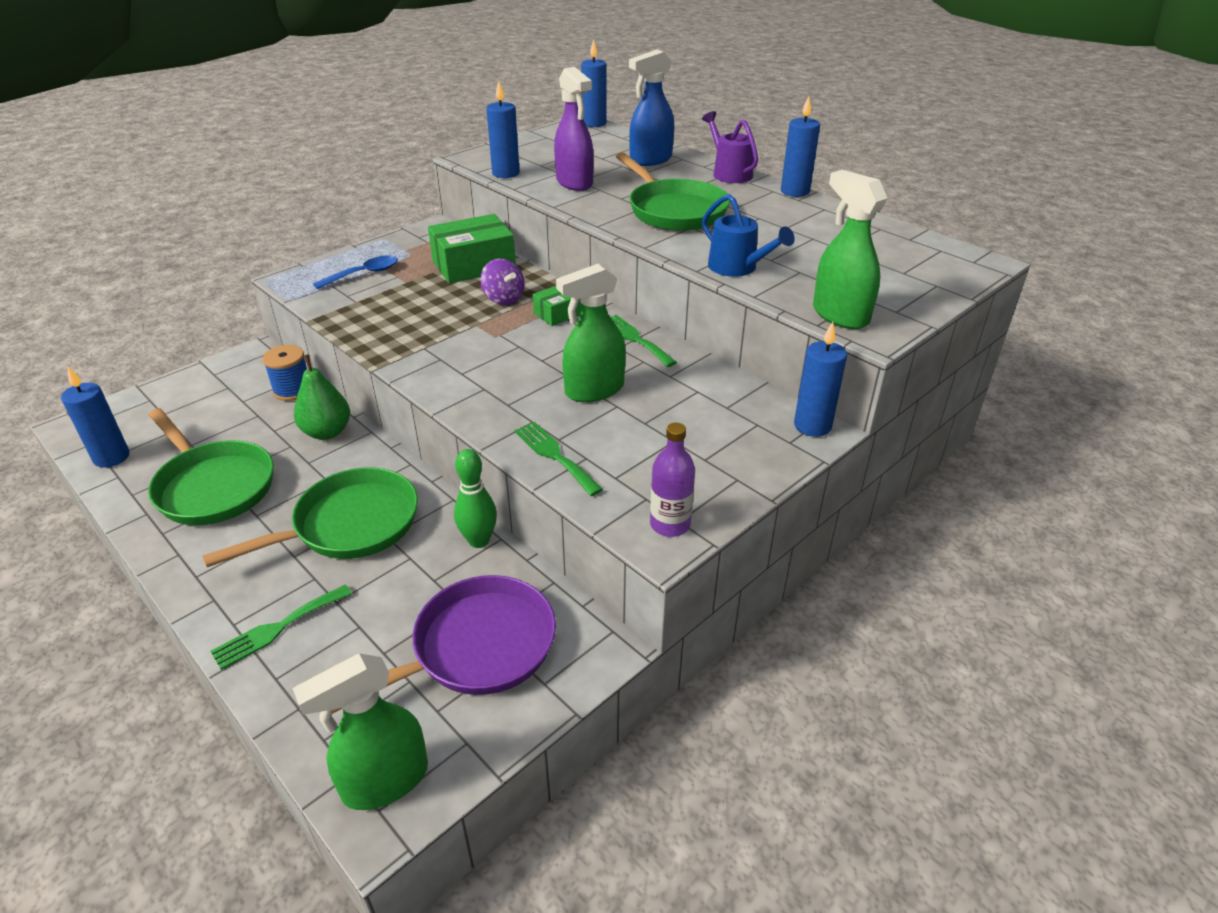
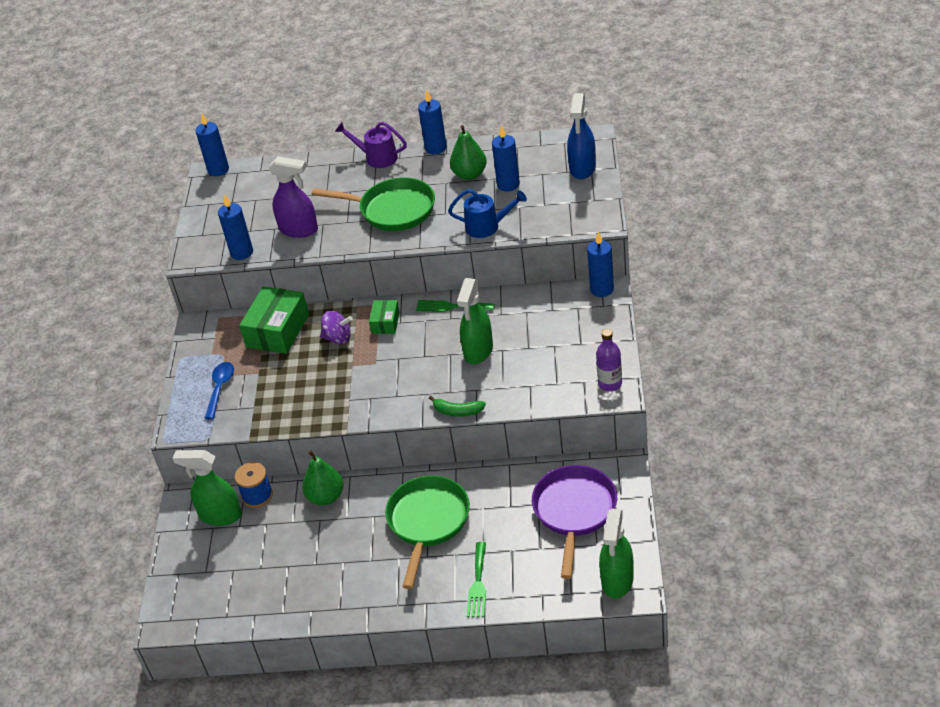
camera: 40 degrees left, 5 degrees up
blue candle [61,367,130,468] -> blue candle moved to [492,125,520,191]
green pan [148,408,274,525] -> none
green bowling pin [454,449,497,548] -> none
green fork [514,422,603,496] -> none
blue spray bottle [629,50,674,166] -> blue spray bottle moved to [567,93,596,179]
green spray bottle [813,170,888,329] -> green spray bottle moved to [172,450,242,526]
none -> green banana [429,396,486,417]
none -> green pear [450,125,487,180]

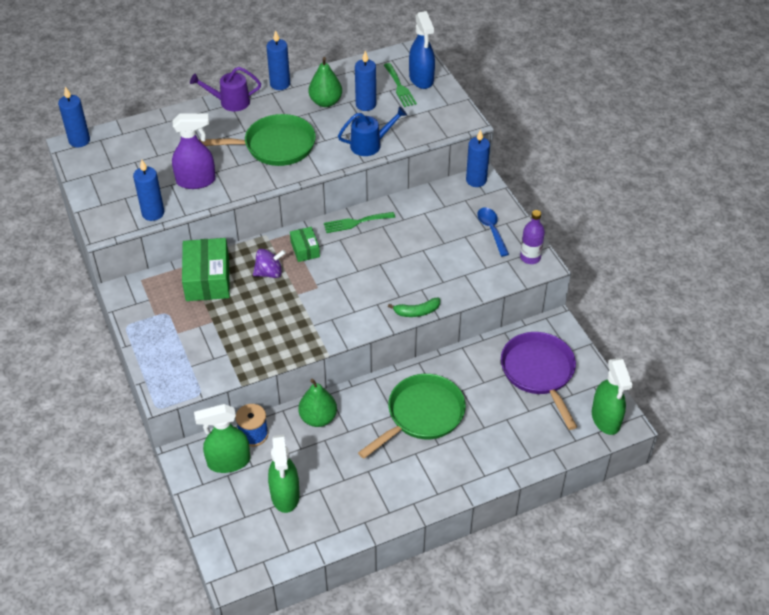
camera: 30 degrees left, 5 degrees up
blue spoon [205,362,234,419] -> blue spoon moved to [477,207,509,257]
green pan [385,475,470,589] -> green pan turned 60 degrees clockwise [358,374,466,459]
green spray bottle [457,278,493,364] -> green spray bottle moved to [268,434,300,513]
green fork [467,542,486,617] -> green fork moved to [384,63,417,107]

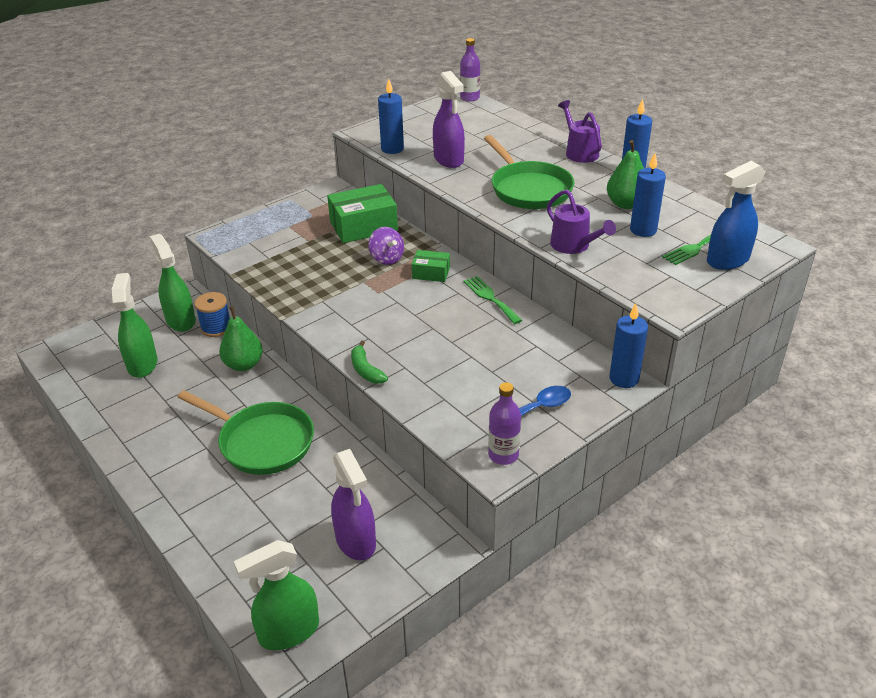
camera: 75 degrees right, 10 degrees down
blue candle [58,87,90,147] -> purple bottle [460,38,480,102]
green spray bottle [268,434,300,513] -> green spray bottle turned 105 degrees clockwise [112,273,157,378]
green box [290,227,320,262] -> green box turned 45 degrees clockwise [412,250,450,282]
blue watering can [338,106,407,156] -> purple watering can [547,190,616,254]
purple pan [501,332,577,430] -> purple spray bottle [331,449,376,560]

